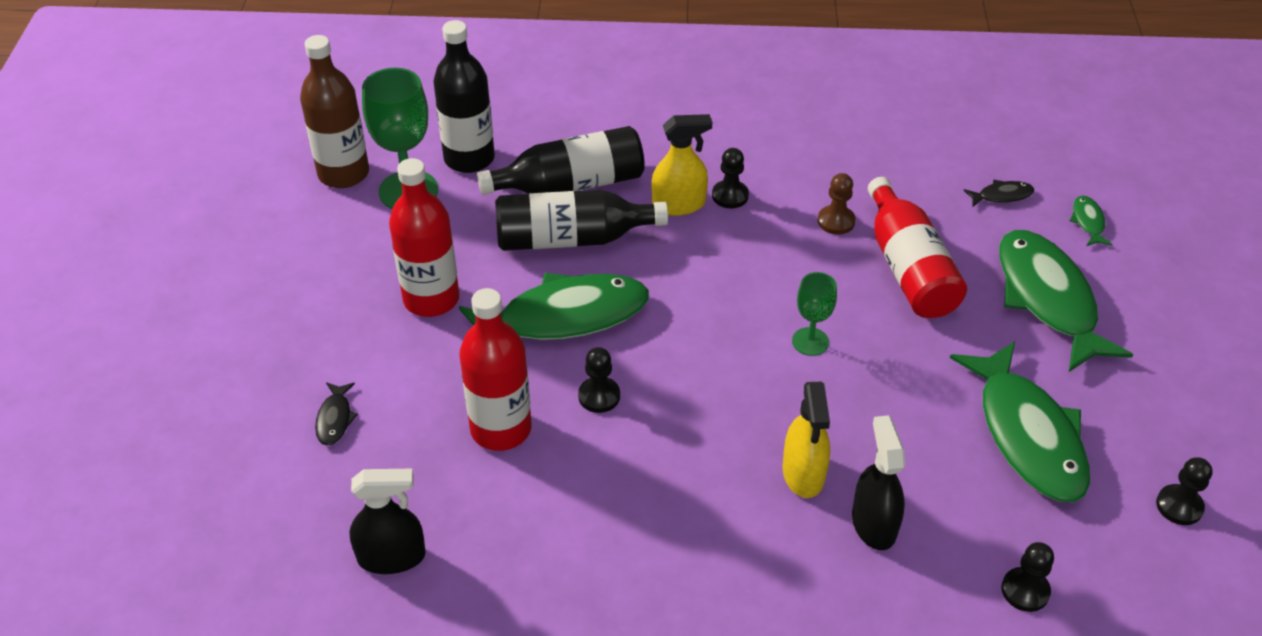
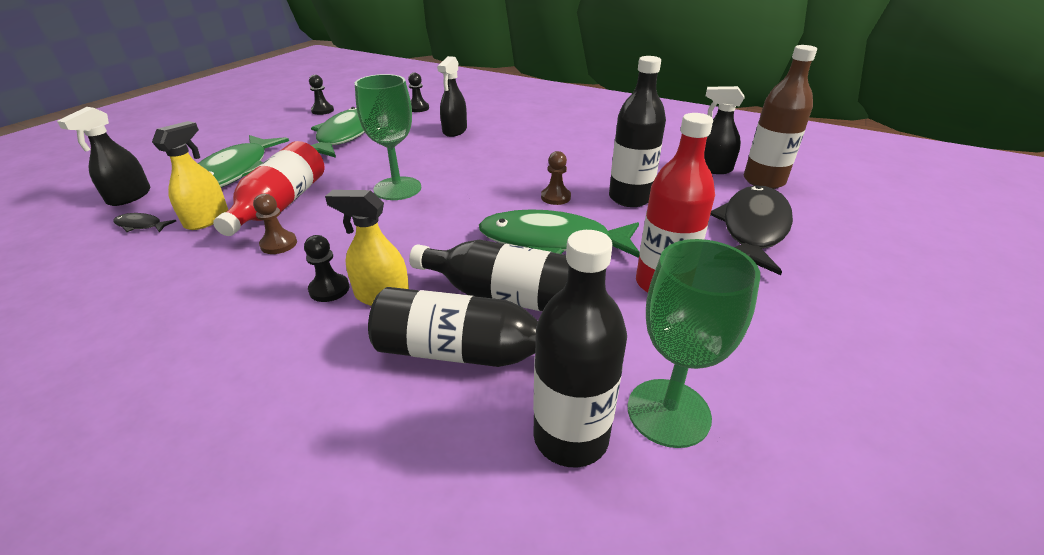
camera: 155 degrees left, 10 degrees down
brown bottle [300,35,369,188] -> brown bottle moved to [744,45,817,189]
black fish [315,382,358,446] -> black fish [710,185,793,275], size x2.48
red bottle [459,288,532,451] -> black bottle [609,56,666,207]
black pawn [578,347,620,413] -> brown pawn [541,151,571,205]
yellow spray bottle [783,382,830,498] -> yellow spray bottle moved to [152,121,228,230]
green goblet [792,272,837,356] -> green goblet [355,74,421,200], size x1.78
green fish [1070,195,1113,246] -> black spray bottle [57,107,150,206]

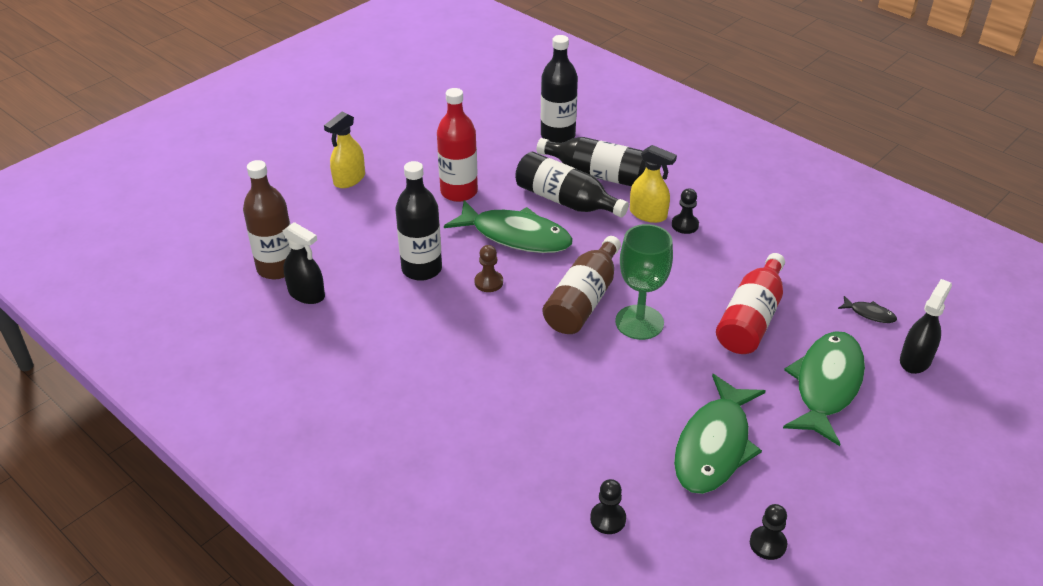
camera: 165 degrees left, 5 degrees up
yellow spray bottle [152,121,228,230] -> yellow spray bottle moved to [324,112,365,188]
brown pawn [253,194,297,254] -> none
black spray bottle [437,56,467,137] -> none
green goblet [628,239,760,448] -> none
black fish [710,185,793,275] -> none
none -> brown bottle [543,236,621,334]

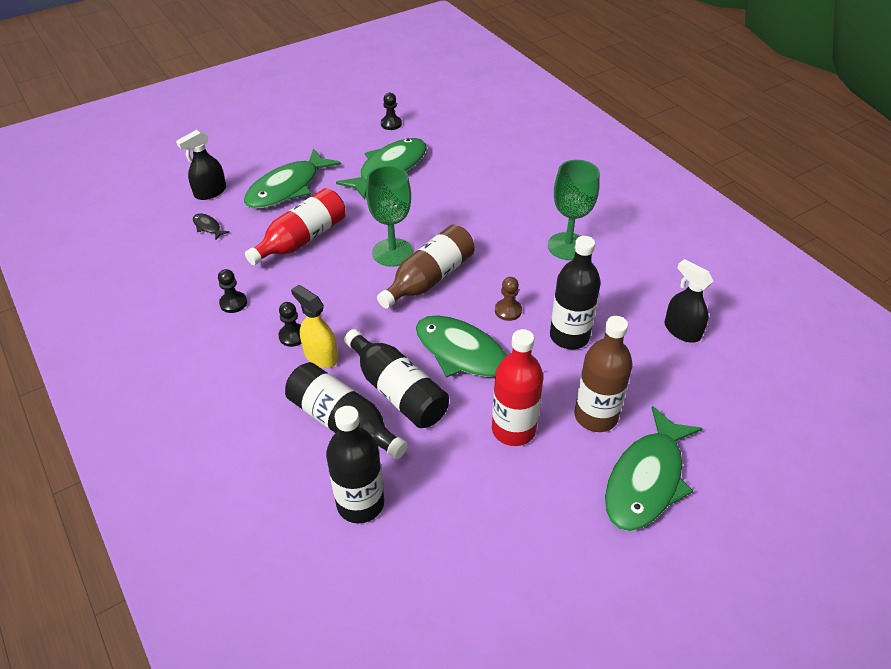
camera: 165 degrees left, 5 degrees up
brown bottle [243,160,291,279] -> brown bottle moved to [575,316,633,432]
yellow spray bottle [324,112,365,188] -> green fish [605,406,703,531]
black pawn [590,479,626,534] -> black pawn moved to [218,269,247,313]
none -> green goblet [548,160,600,260]

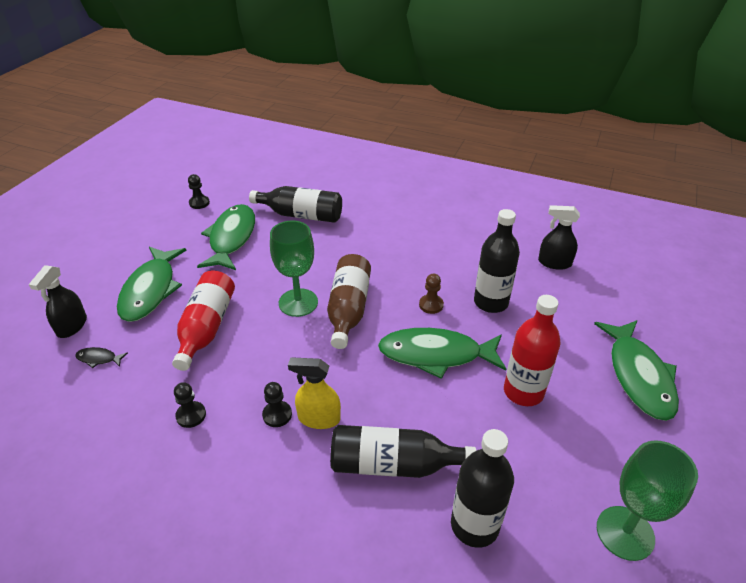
camera: 35 degrees left, 5 degrees down
black bottle [344,329,449,428] -> black bottle moved to [249,186,342,223]
green goblet [548,160,600,260] -> green goblet moved to [597,440,698,561]
brown bottle [575,316,633,432] -> none

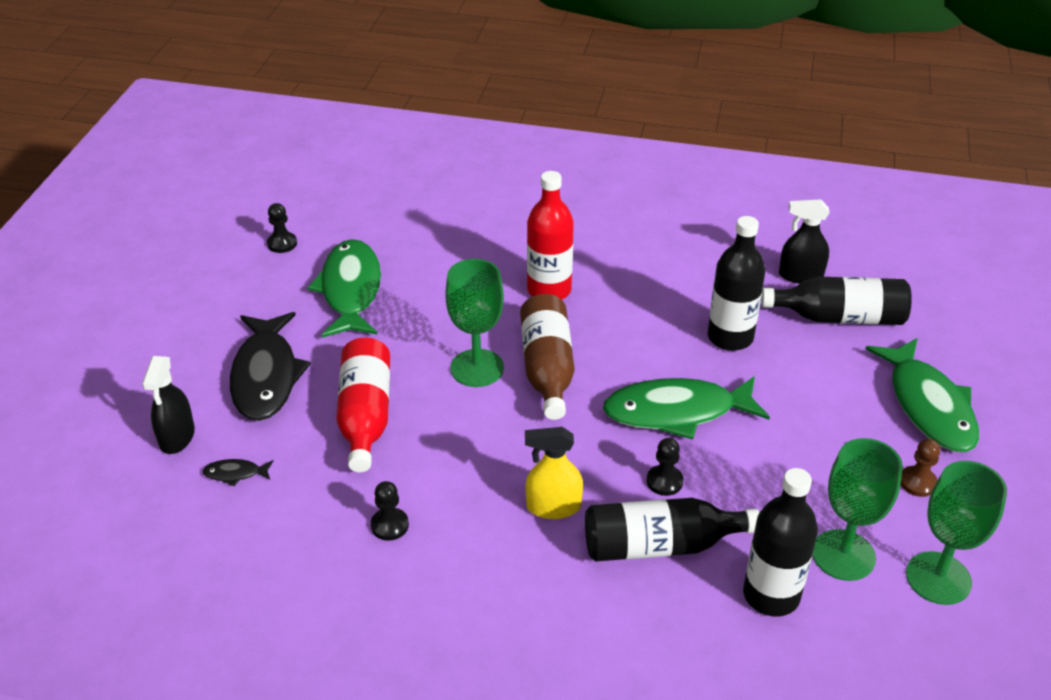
camera: 10 degrees left, 0 degrees up
green fish [117,246,187,322] -> black fish [230,312,311,421]
black bottle [249,186,342,223] -> black bottle moved to [761,277,912,325]
black pawn [262,382,292,427] -> black pawn moved to [647,438,683,496]
brown pawn [419,274,444,314] -> brown pawn moved to [901,439,940,497]
red bottle [504,295,561,406] -> red bottle moved to [527,171,574,300]
none -> green goblet [813,438,903,581]

